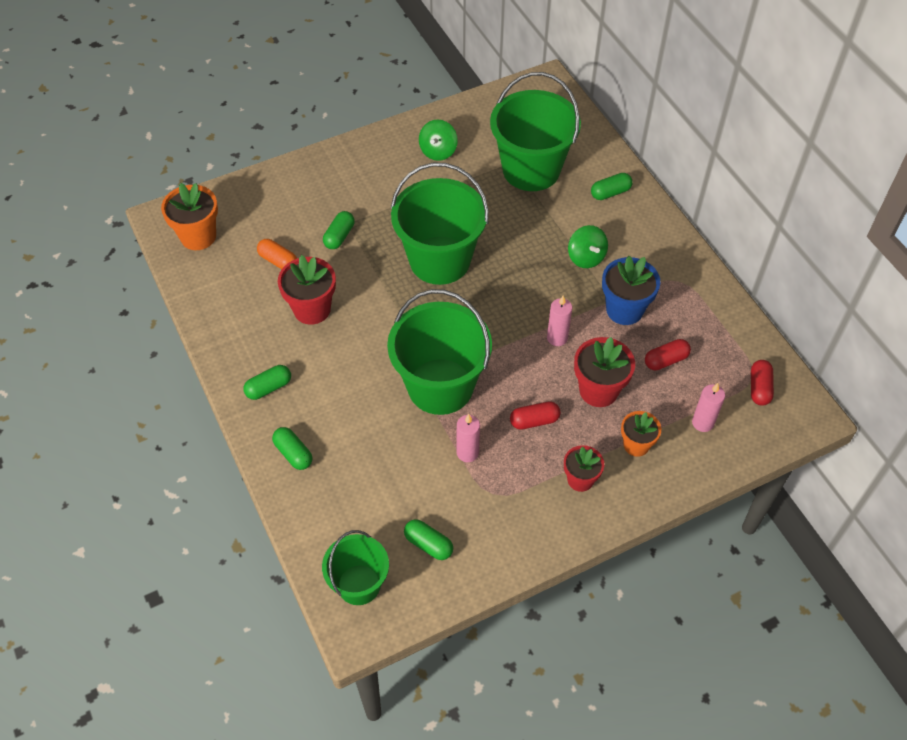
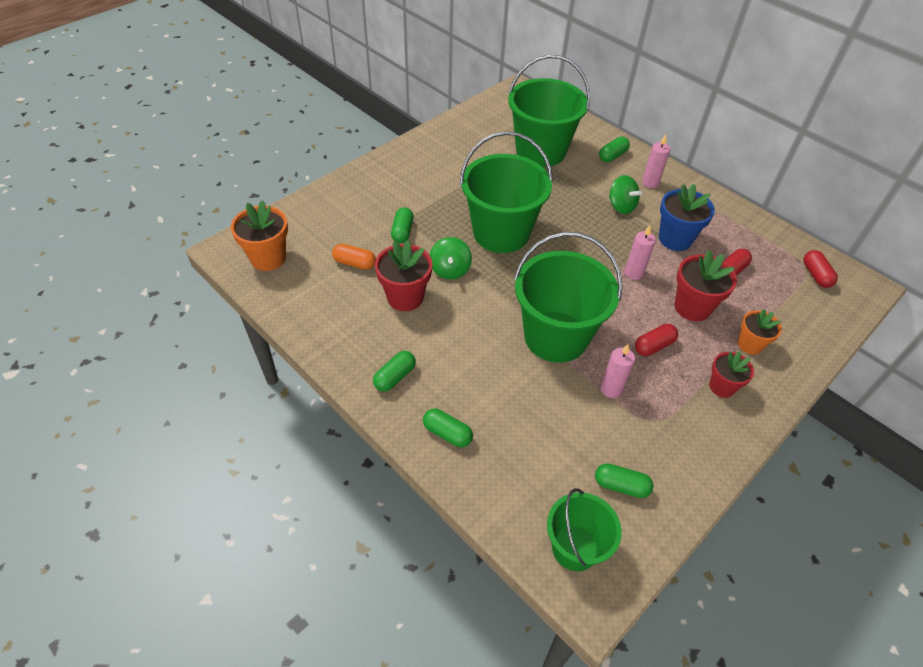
camera: 20 degrees left, 5 degrees down
green spinning top [419,119,458,161] -> green spinning top moved to [430,237,472,280]
pink candle [692,383,725,432] -> pink candle moved to [642,134,670,188]

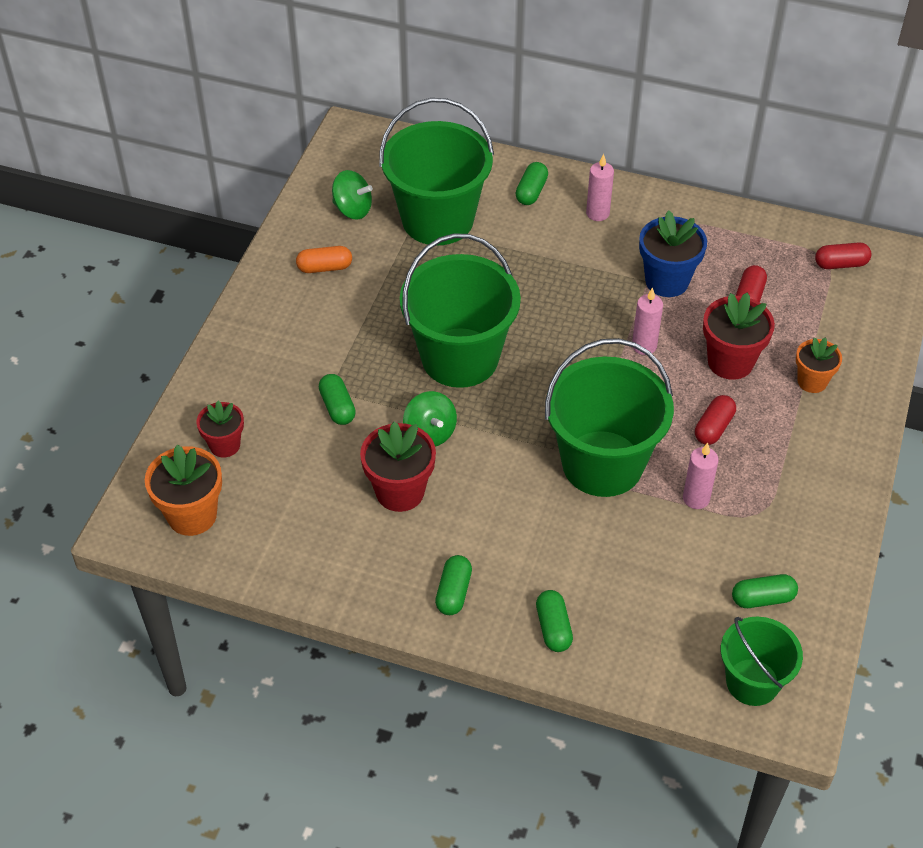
camera: 25 degrees left, 0 degrees up
orange capsule [332,244,376,270] -> orange capsule moved to [296,246,352,273]
green capsule [423,408,473,447] -> green capsule turned 75 degrees clockwise [536,590,573,652]
green spinning top [609,175,642,214] -> green spinning top moved to [332,170,373,220]
red flower pot [709,352,754,398] -> red flower pot moved to [196,401,244,458]
red capsule [803,250,838,288] -> red capsule turned 60 degrees counterclockwise [815,243,872,269]

